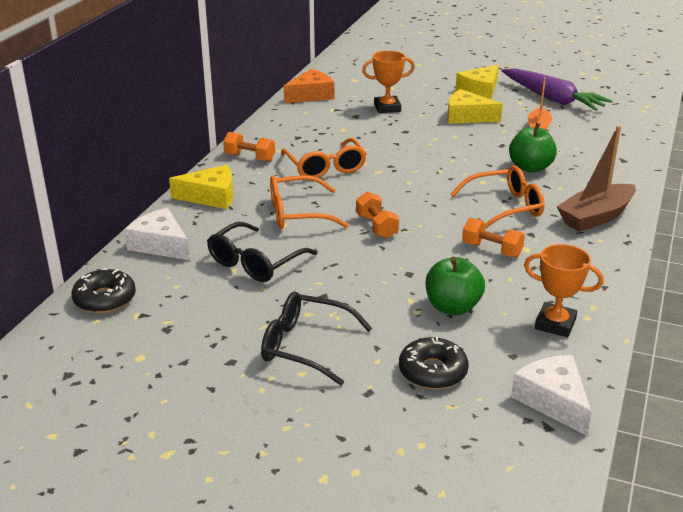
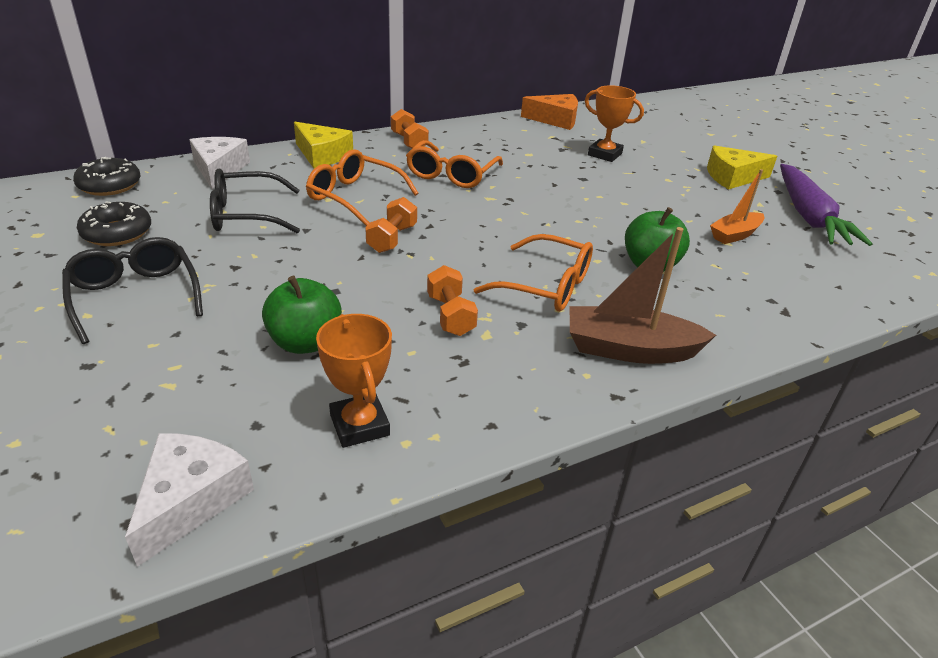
camera: 40 degrees right, 5 degrees up
black donut [399,337,469,389] -> black donut moved to [77,202,151,246]
yellow cheese [447,89,503,124] -> none

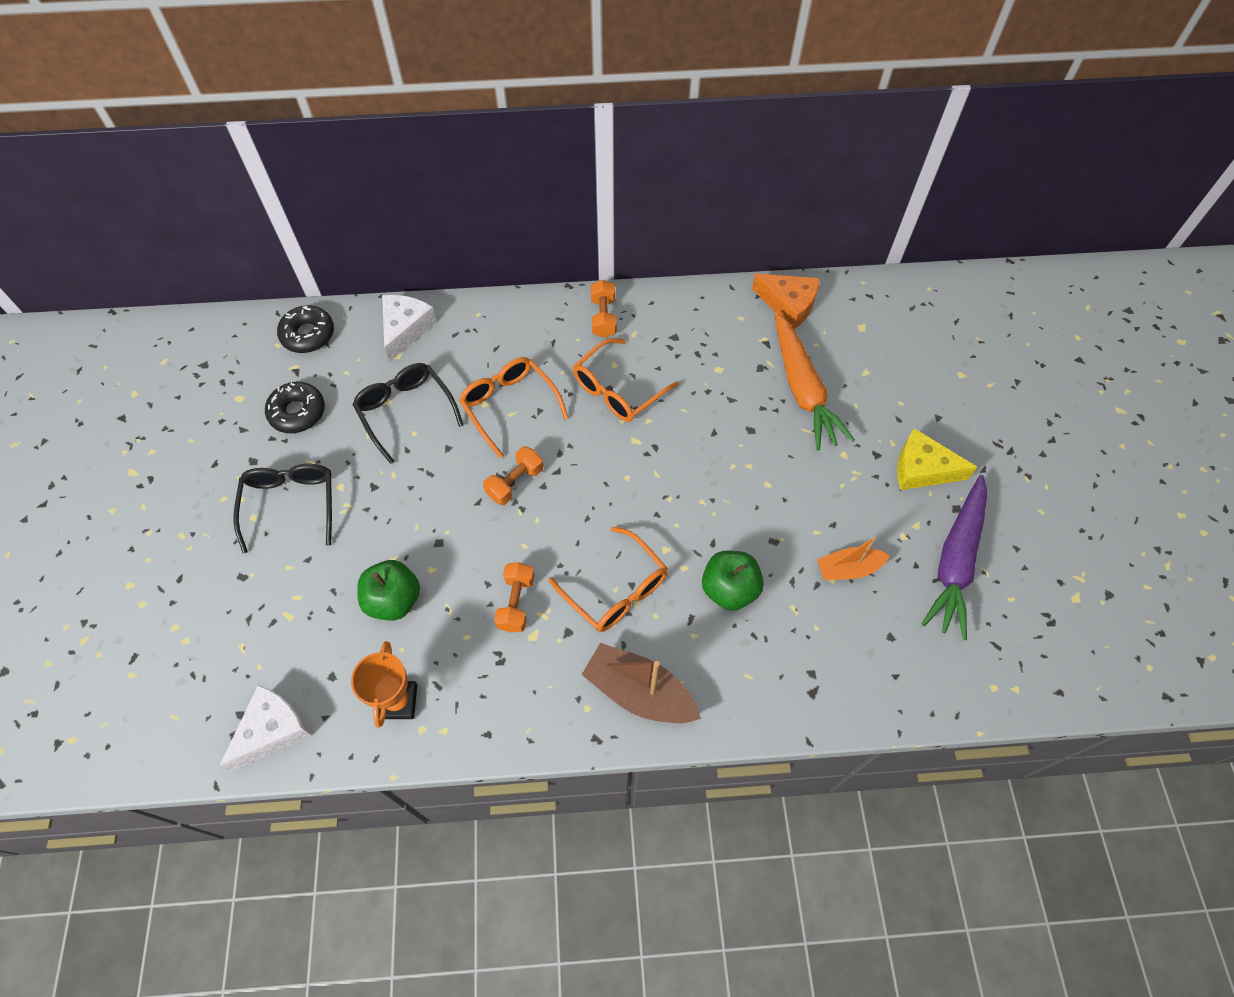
camera: 25 degrees right, 25 degrees up
black glasses [210,169,300,233] -> black glasses turned 45 degrees clockwise [352,363,463,464]
yellow cheese [294,122,353,168] -> none
orange trophy [585,85,644,162] -> orange carrot [774,312,855,451]

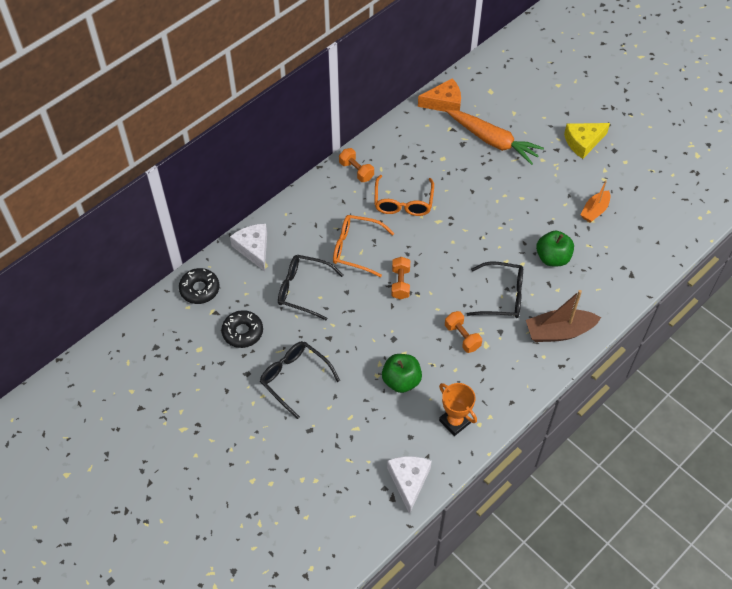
camera: 40 degrees left, 5 degrees down
orange glasses [548,527,668,632] -> black glasses [467,261,523,318]
purple carrot [922,475,987,640] -> none

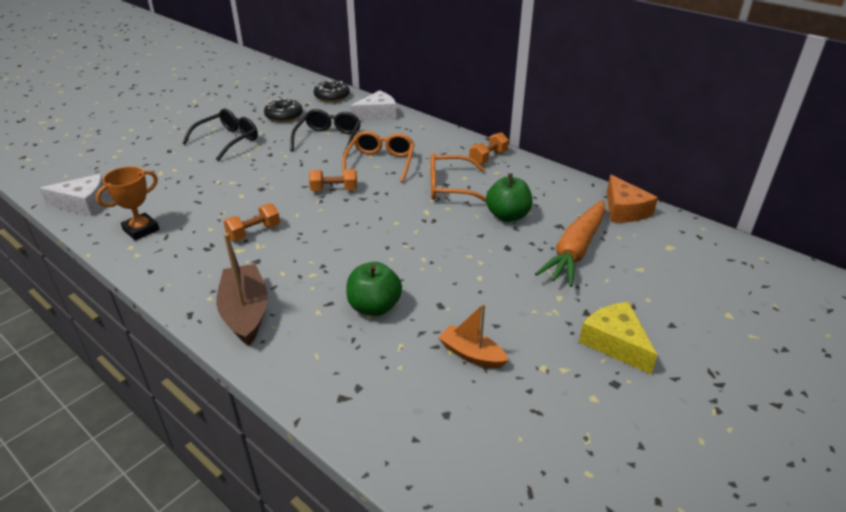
camera: 85 degrees right, 20 degrees down
green apple [382,354,422,393] -> green apple moved to [486,173,532,222]
black glasses [467,261,523,318] -> none

